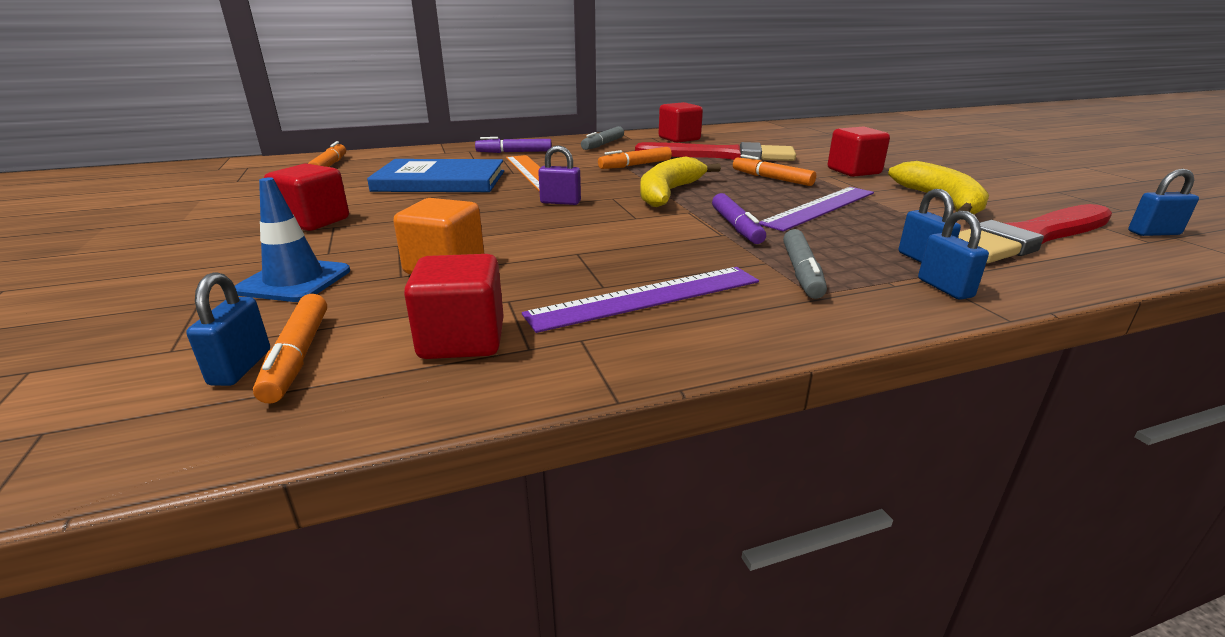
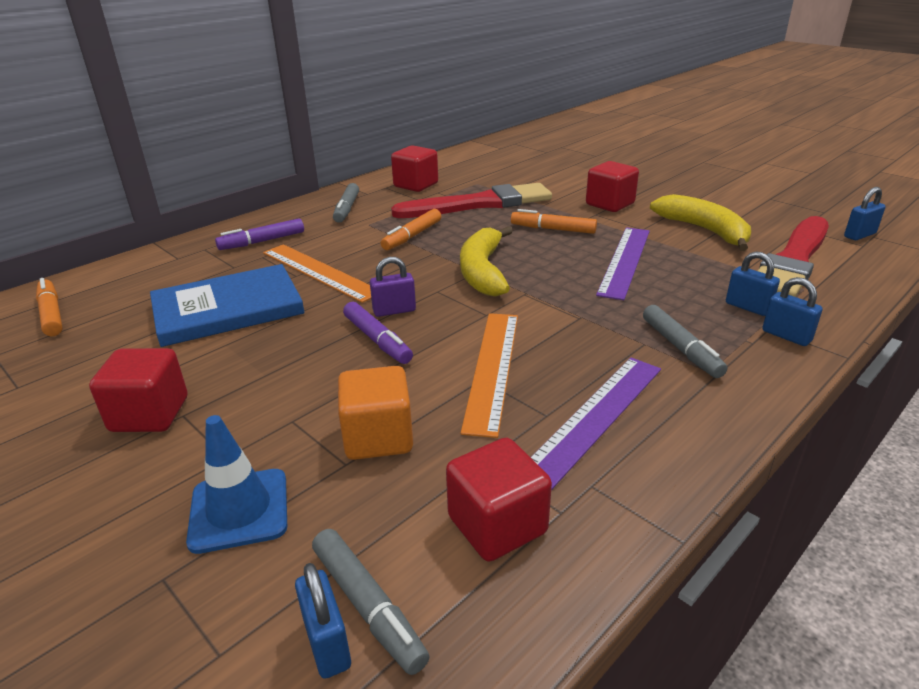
camera: 25 degrees left, 5 degrees up
orange marker [253,294,327,403] -> grey marker [312,529,430,675]
purple marker [712,193,766,244] -> purple marker moved to [343,302,413,364]
none -> orange ruler [461,313,518,438]

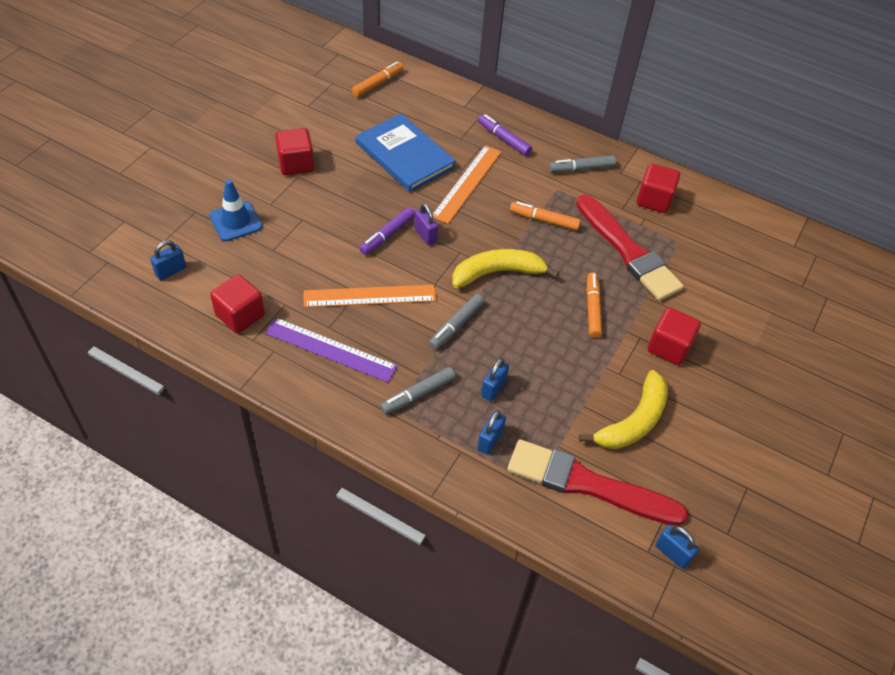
camera: 70 degrees right, 20 degrees up
grey marker [312,529,430,675] -> grey marker moved to [429,294,484,350]
orange cube [338,366,413,460] -> none
purple ruler [596,227,650,300] -> none
blue padlock [762,277,823,346] -> blue padlock moved to [481,358,509,401]

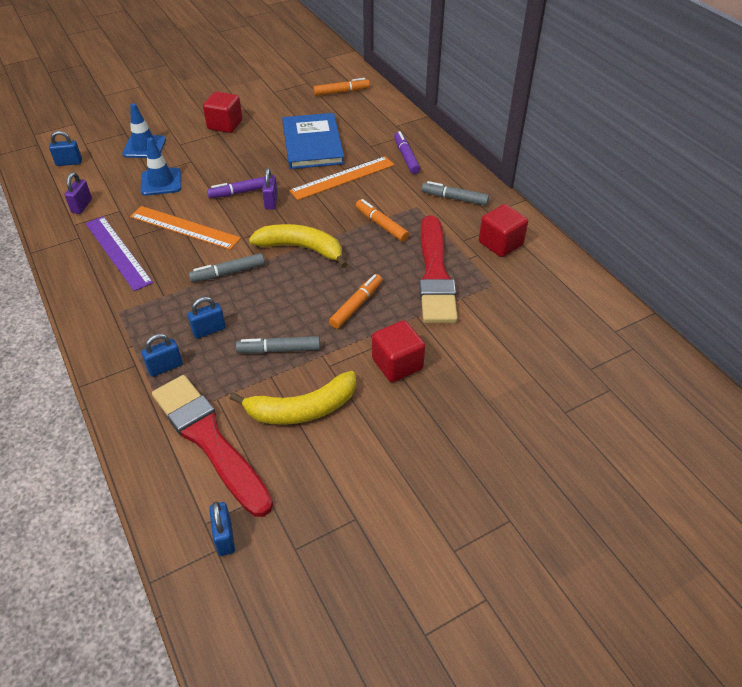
camera: 35 degrees right, 5 degrees down
red cube [210,274,265,334] -> purple padlock [64,172,92,214]
grey marker [380,367,455,414] -> grey marker moved to [236,336,320,353]
none -> blue traffic cone [141,138,181,196]

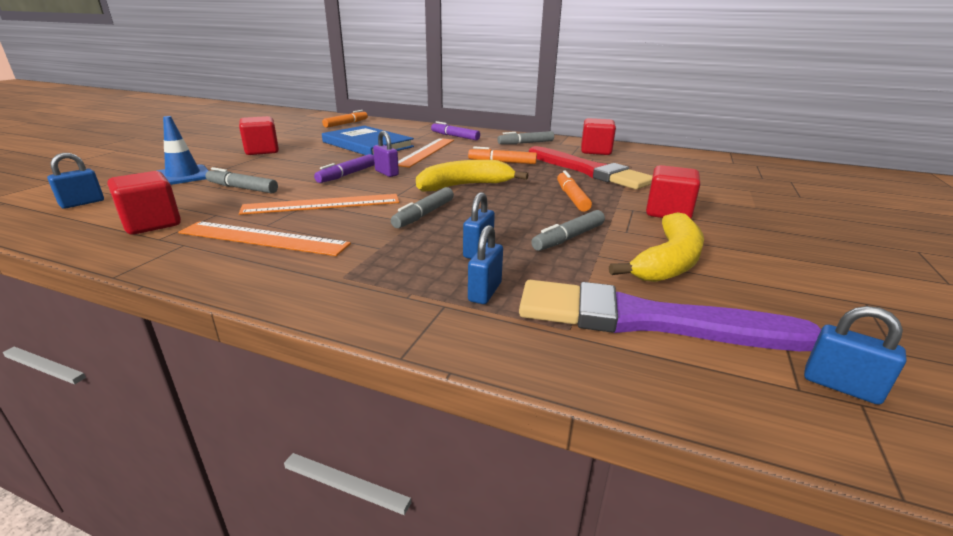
camera: 40 degrees left, 20 degrees down
purple padlock [64,172,92,214] -> red cube [108,171,181,234]
purple ruler [85,216,153,291] -> orange ruler [178,221,351,256]
blue traffic cone [141,138,181,196] -> grey marker [205,167,278,194]
red brush [152,375,273,517] -> purple brush [519,280,821,351]

